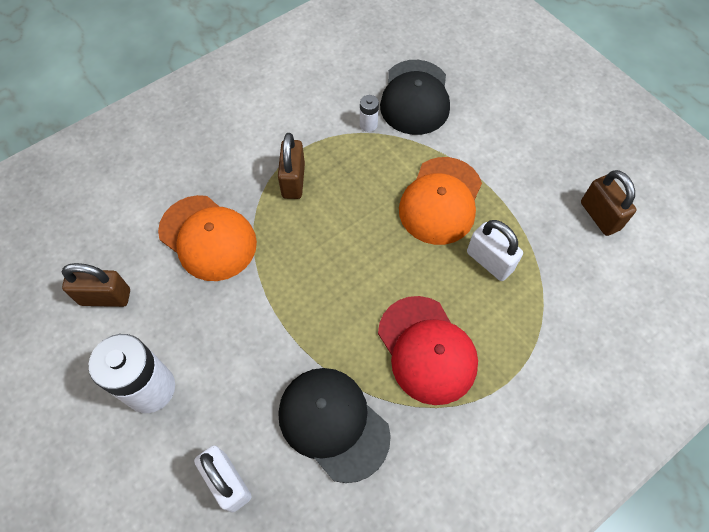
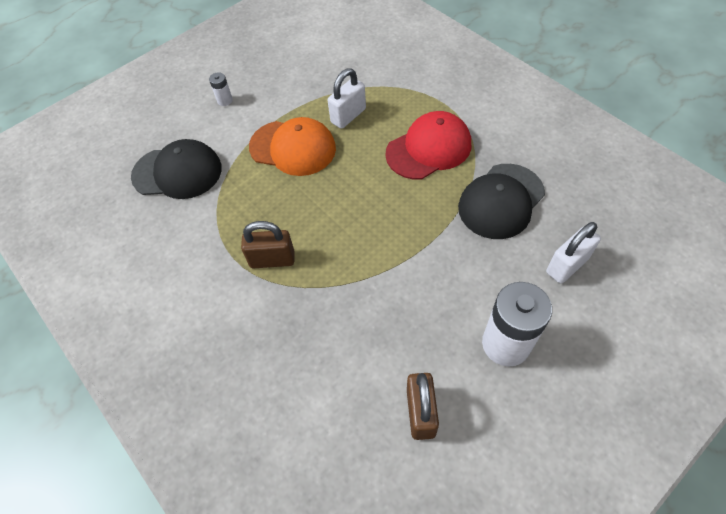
camera: 90 degrees left, 5 degrees down
orange cap [158,195,257,281] -> none
white battery [360,95,379,132] -> white battery moved to [209,72,233,106]
brown padlock [581,170,637,236] -> none

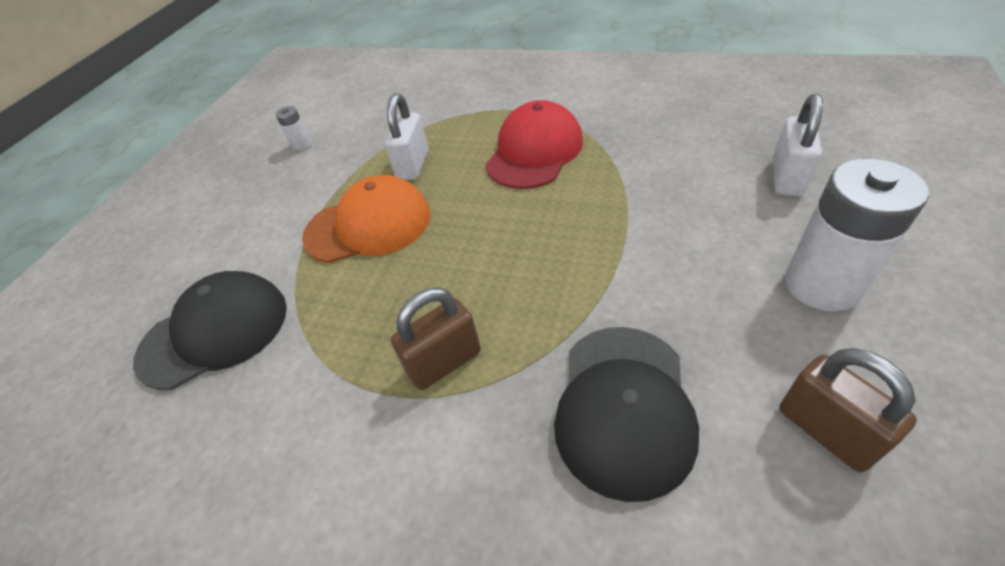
camera: 30 degrees left, 10 degrees down
white battery [209,72,233,106] -> white battery moved to [275,106,311,150]
black cap [458,164,545,239] -> black cap moved to [554,327,699,502]

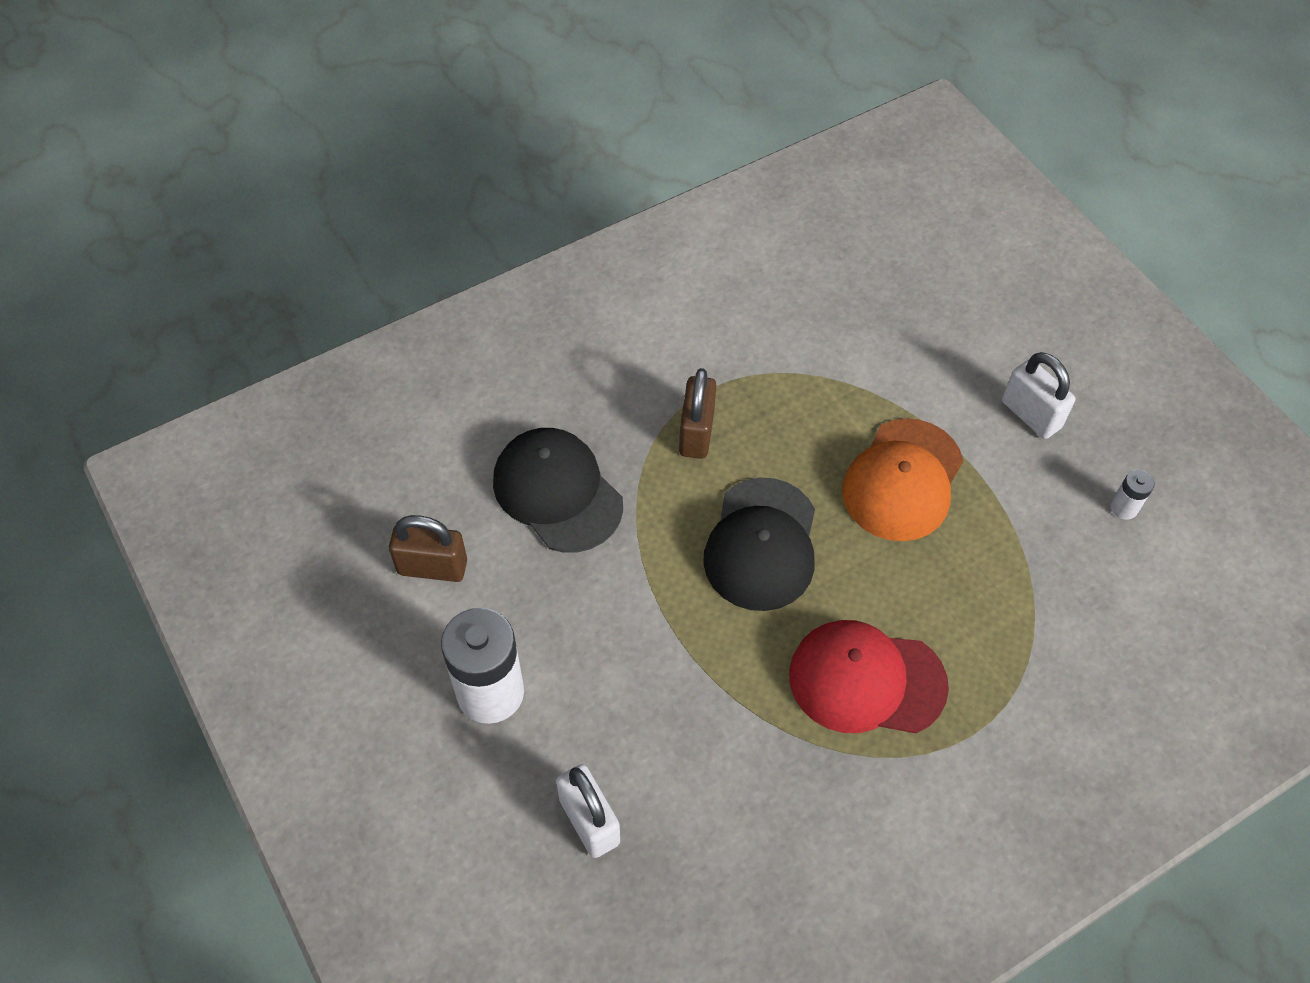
camera: 125 degrees right, 10 degrees up
black cap [133,271,287,390] -> black cap moved to [703,478,815,611]
white padlock [385,93,428,180] -> white padlock moved to [1002,352,1076,439]
red cap [485,100,583,189] -> red cap turned 120 degrees clockwise [789,620,949,733]

